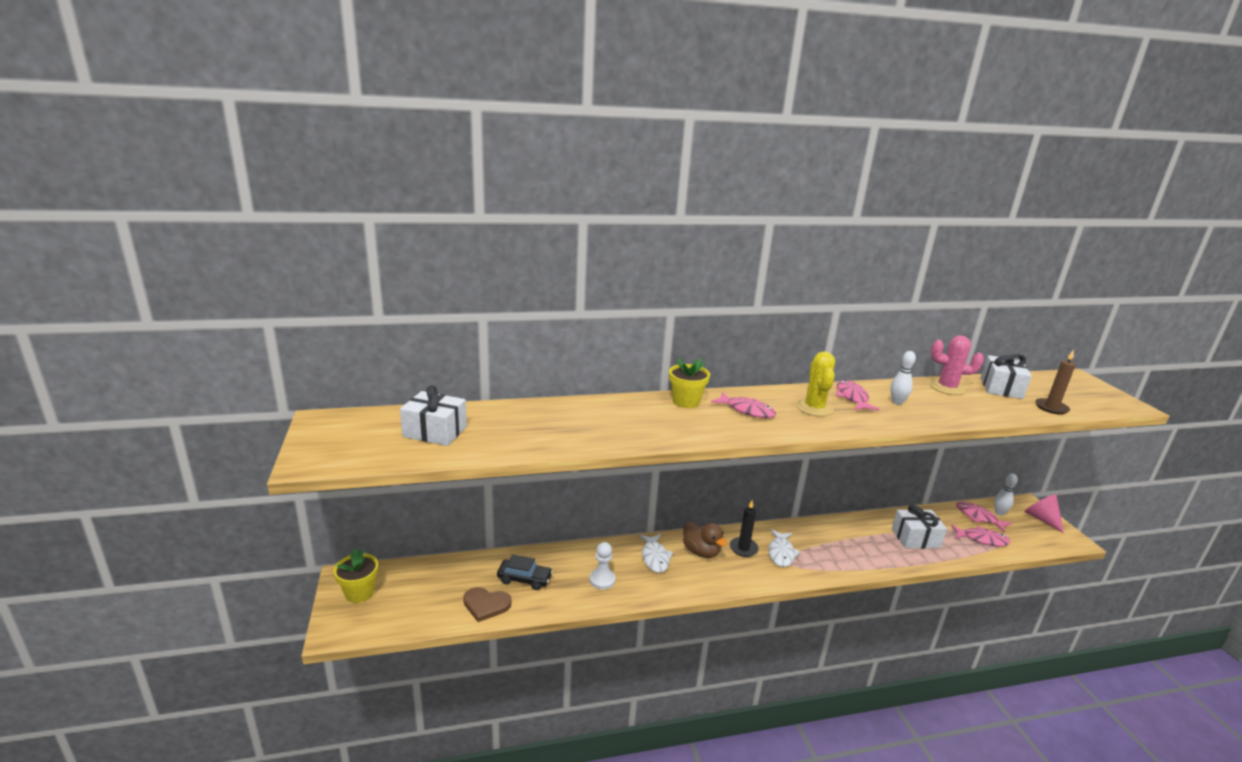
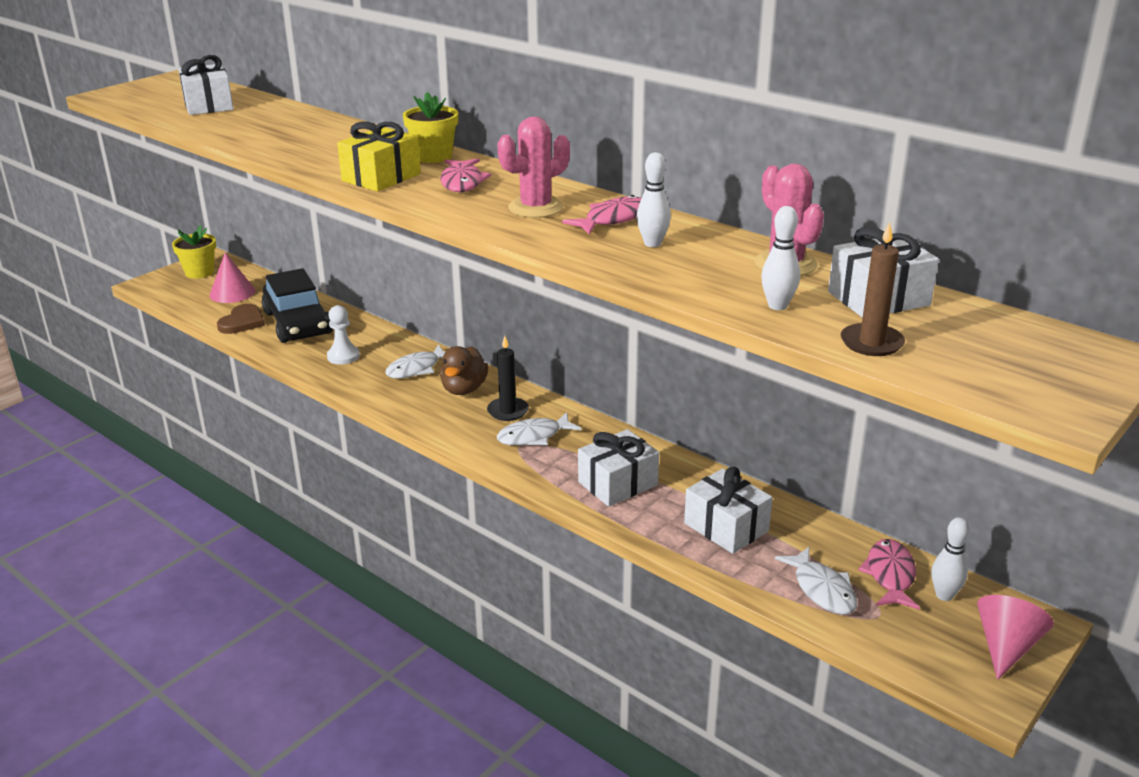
camera: 55 degrees right, 5 degrees up
brown heart [463,587,512,622] -> brown heart turned 135 degrees counterclockwise [217,304,265,334]
black car [497,554,553,590] -> black car [262,268,332,343], size x1.80
yellow cactus [796,351,835,417] -> pink cactus [497,116,570,218]
pink fish [951,525,1010,547] -> white fish [775,547,858,615]
none -> pink cone [210,252,255,303]
none -> yellow gift [337,121,421,191]
none -> white gift [578,429,659,507]
none -> white bowling pin [761,206,800,310]

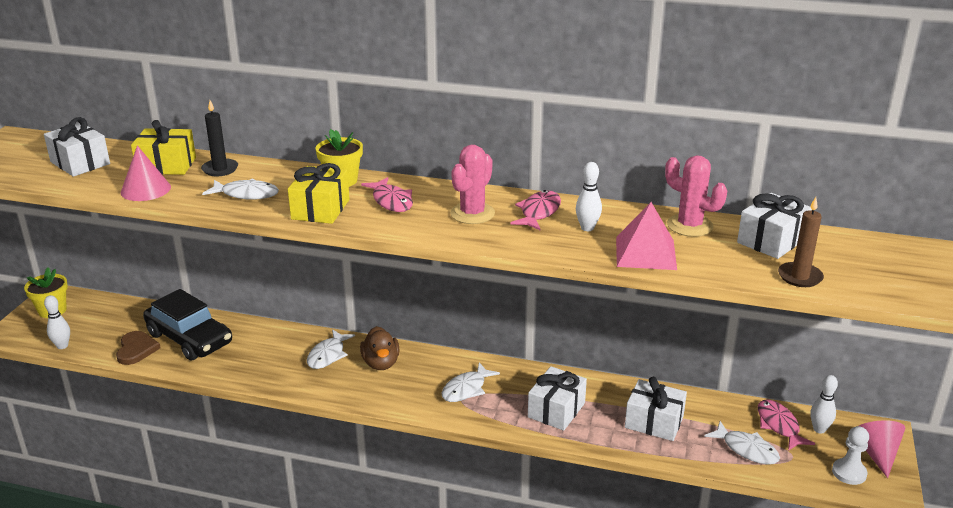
camera: 25 degrees left, 0 degrees up
pink cone [210,252,255,303] -> pink cone moved to [121,146,171,201]
white pawn [327,305,360,365] -> white pawn moved to [832,426,869,485]
black candle [487,336,529,421] -> black candle moved to [201,100,238,176]
white bowling pin [761,206,800,310] -> white bowling pin moved to [44,295,70,349]
none -> yellow gift [131,120,196,175]
none -> white fish [202,179,279,200]
none -> pink pyramid [616,202,677,270]

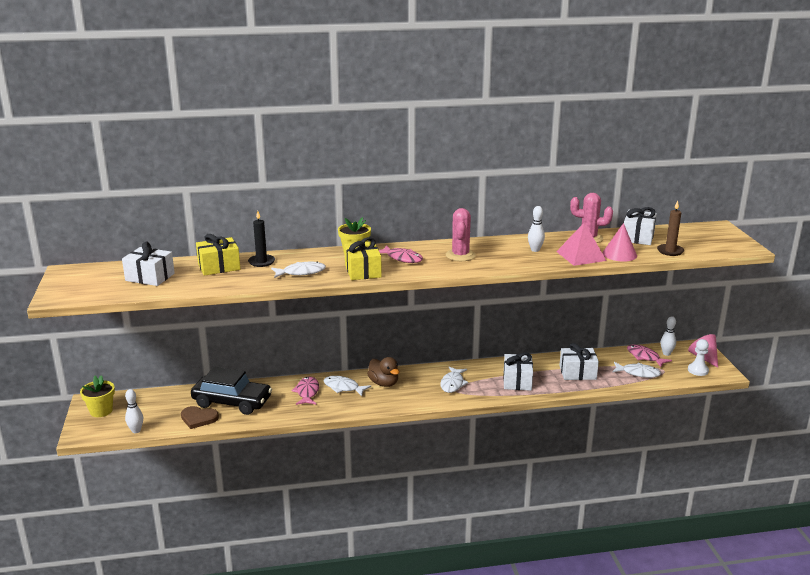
camera: 25 degrees left, 5 degrees down
brown heart [116,331,161,365] -> brown heart turned 135 degrees clockwise [181,406,219,429]
pink cone [121,146,171,201] -> pink cone moved to [602,223,637,262]
white fish [307,329,355,369] -> white fish turned 120 degrees clockwise [324,376,371,396]
pink fish [510,190,561,231] -> pink fish moved to [291,376,319,405]

